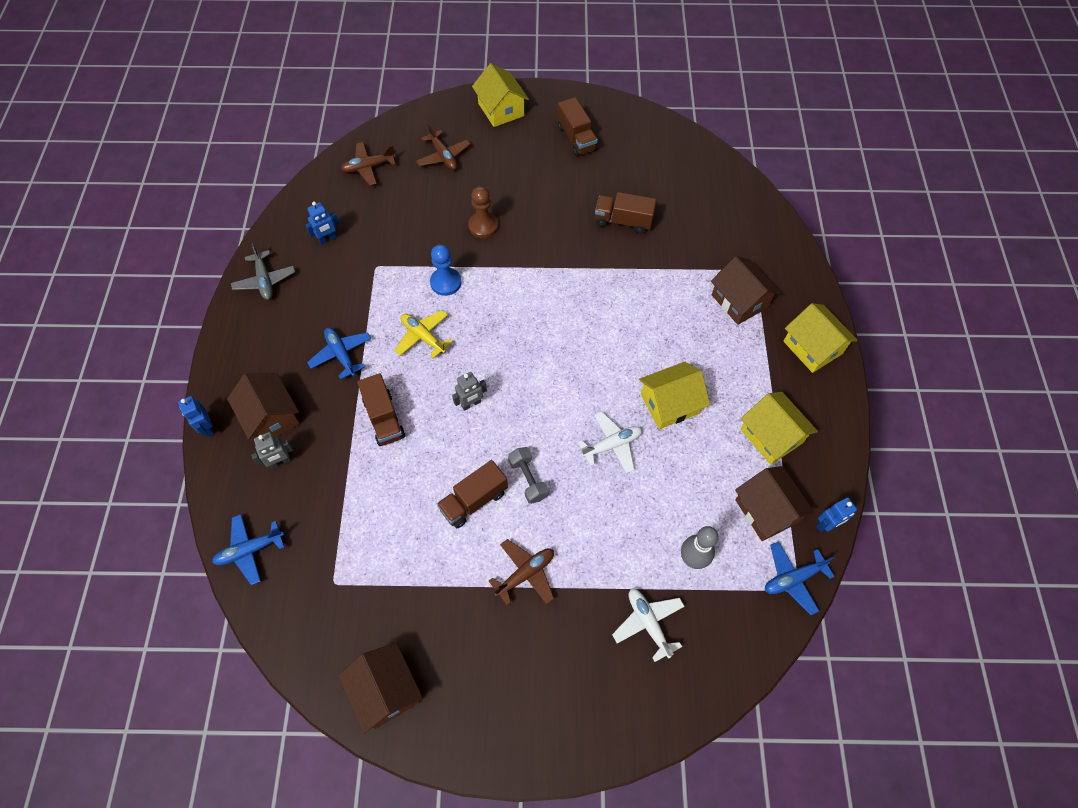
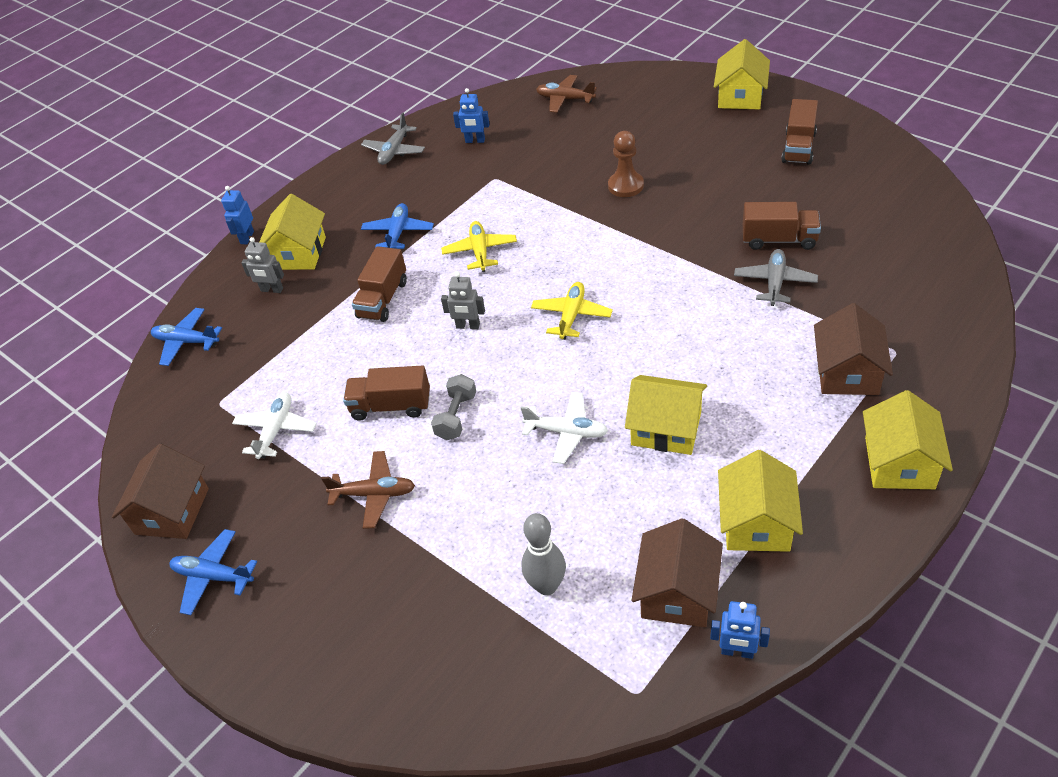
camera: 45 degrees right, 15 degrees down
brown house [227,373,300,439] -> yellow house [259,194,326,270]
brown plane [416,123,471,170] -> none
blue pawn [430,245,462,296] -> none
brown truck [595,192,657,234] -> brown truck turned 135 degrees clockwise [743,202,821,250]
white plane [612,589,685,662] -> white plane moved to [232,392,317,459]
blue plane [765,541,835,615] -> blue plane moved to [169,529,257,615]
none -> yellow plane [531,282,613,340]
none -> grey plane [734,249,818,306]

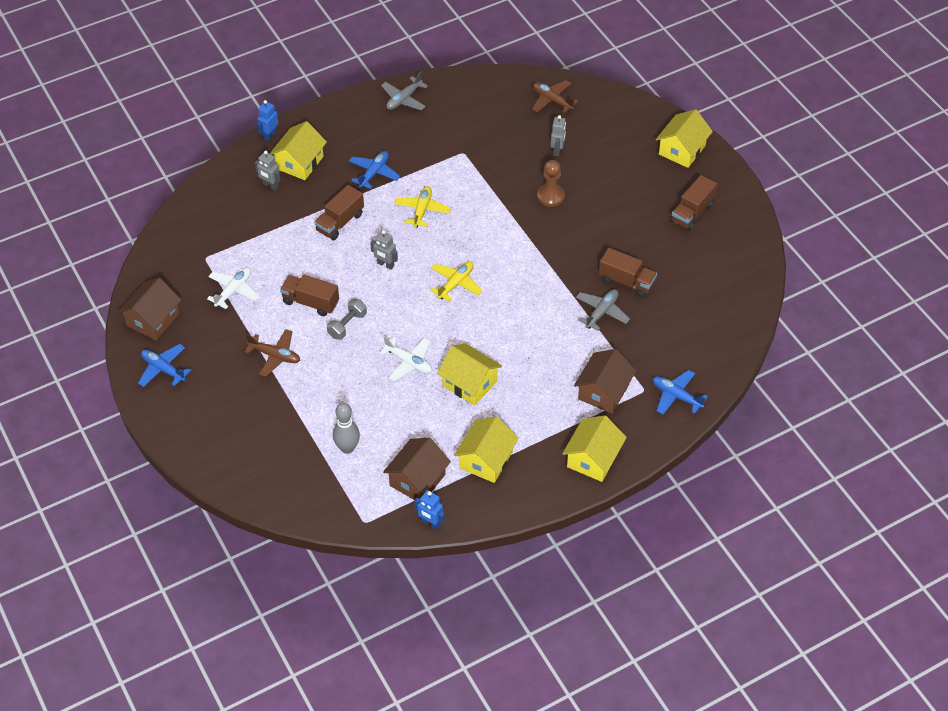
camera: 15 degrees right, 5 degrees up
blue plane [151,308,222,366] -> blue plane moved to [653,370,708,414]
blue robot [453,88,490,143] -> none
none -> grey robot [551,115,566,156]

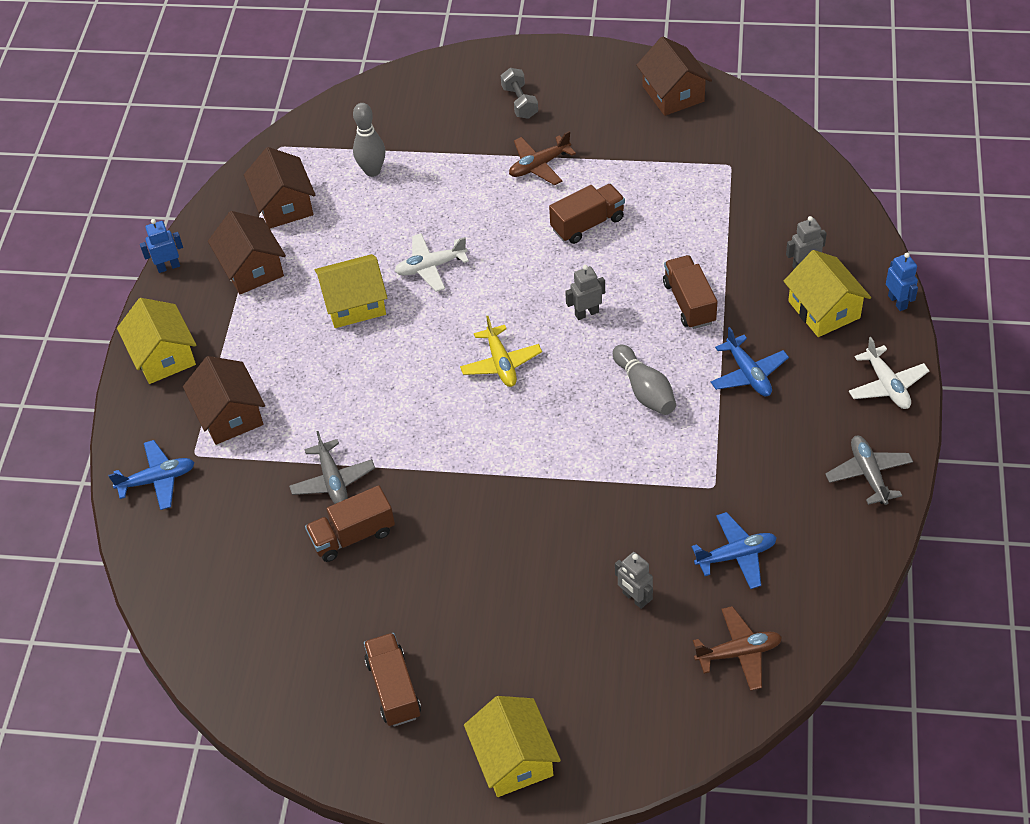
camera: 130 degrees right, 0 degrees up
blue plane [138,344,191,387] -> blue plane moved to [692,512,777,589]
white plane [207,268,260,309] -> white plane moved to [849,337,929,409]
grey dumbbell [327,299,367,340] -> grey dumbbell moved to [501,68,538,119]
yellow plane [394,186,451,228] -> grey bowling pin [613,345,676,415]
blue robot [415,490,444,529] -> blue robot moved to [140,219,183,273]
yellow house [454,416,519,483] -> brown house [208,211,286,294]
brown pawn [537,160,565,207] -> none

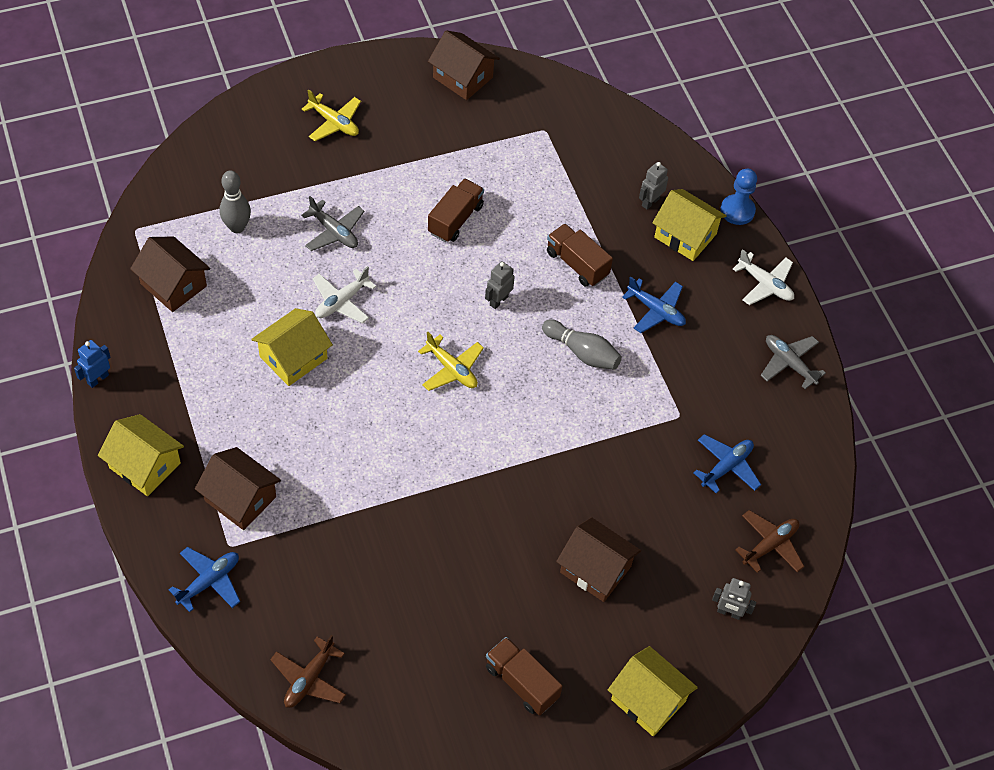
camera: 35 degrees left, 5 degrees up
brown house [208,211,286,294] -> brown house moved to [556,517,641,602]
grey plane [289,431,375,504] -> grey plane moved to [301,196,364,251]
brown truck [305,485,395,562] -> none
grey dumbbell [501,68,538,119] -> yellow plane [302,89,361,141]
brown plane [509,131,576,185] -> brown plane moved to [270,635,346,708]
grey robot [615,552,653,609] -> grey robot moved to [712,578,756,620]
blue robot [886,253,918,311] -> blue pawn [720,169,757,225]

